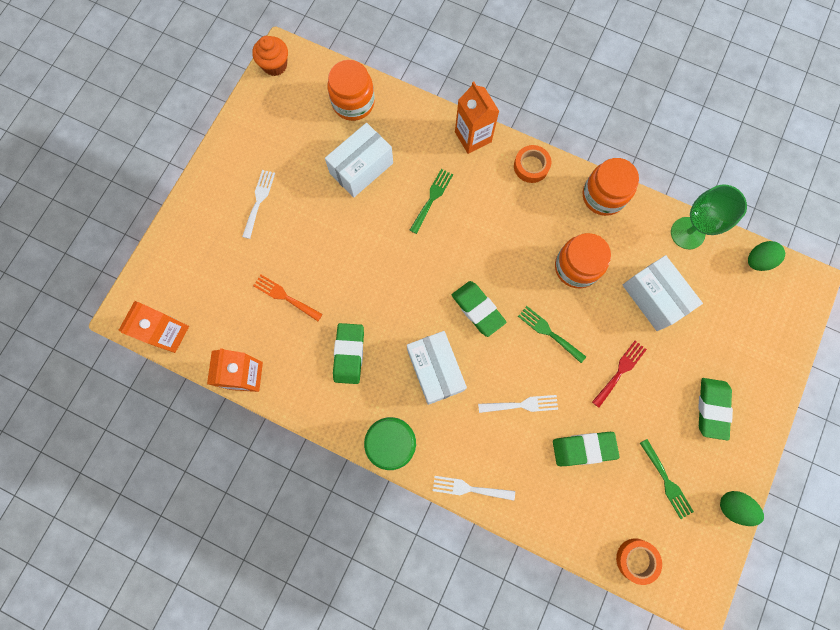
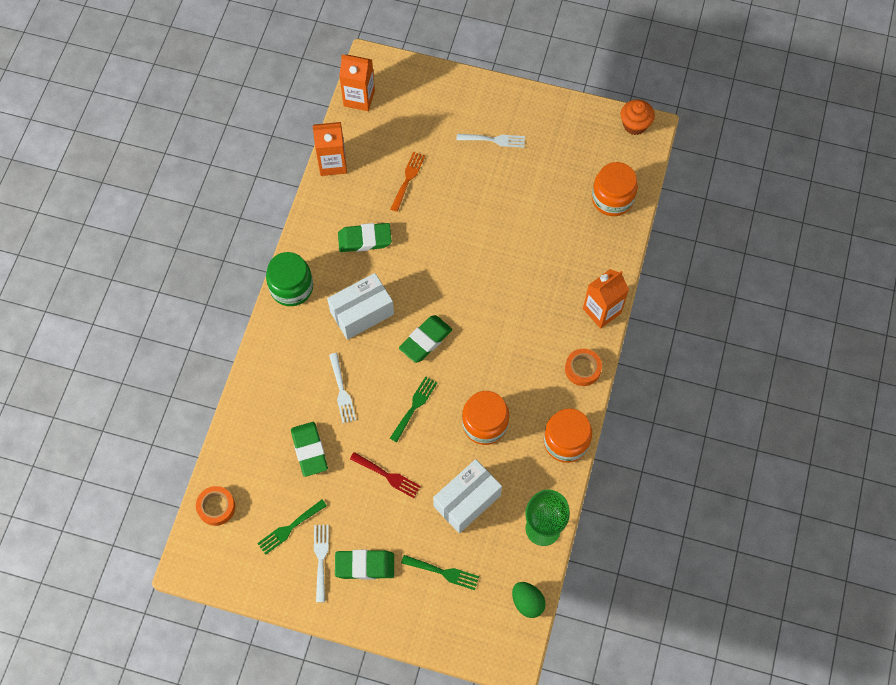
camera: 80 degrees right, 10 degrees down
white box [325,123,393,198] -> none
green fork [410,169,453,234] -> green fork moved to [401,555,479,590]
white fork [433,476,515,501] -> white fork moved to [314,525,329,602]
green egg [720,491,764,526] -> none

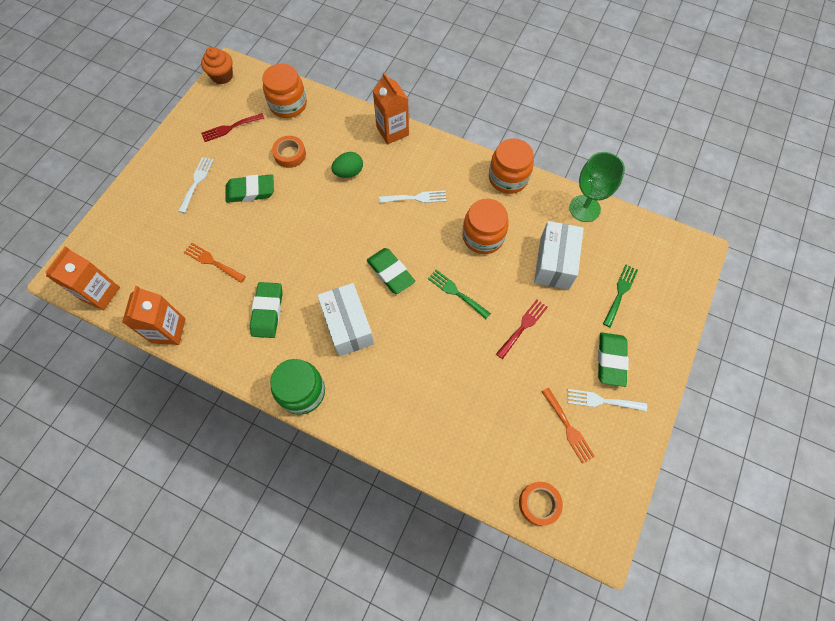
camera: 80 degrees left, 0 degrees up
green fork [257,500,327,555] -> orange fork [541,388,595,464]
green eraser [291,422,328,477] -> green eraser moved to [225,174,274,203]
white fork [329,353,356,423] -> white fork moved to [379,190,446,203]
white box [433,459,502,533] -> white box turned 45 degrees clockwise [534,221,584,290]
green egg [512,582,546,618] -> green egg moved to [331,152,363,178]
orange tape [565,349,602,386] -> orange tape moved to [272,136,306,168]
none -> red fork [201,113,264,142]

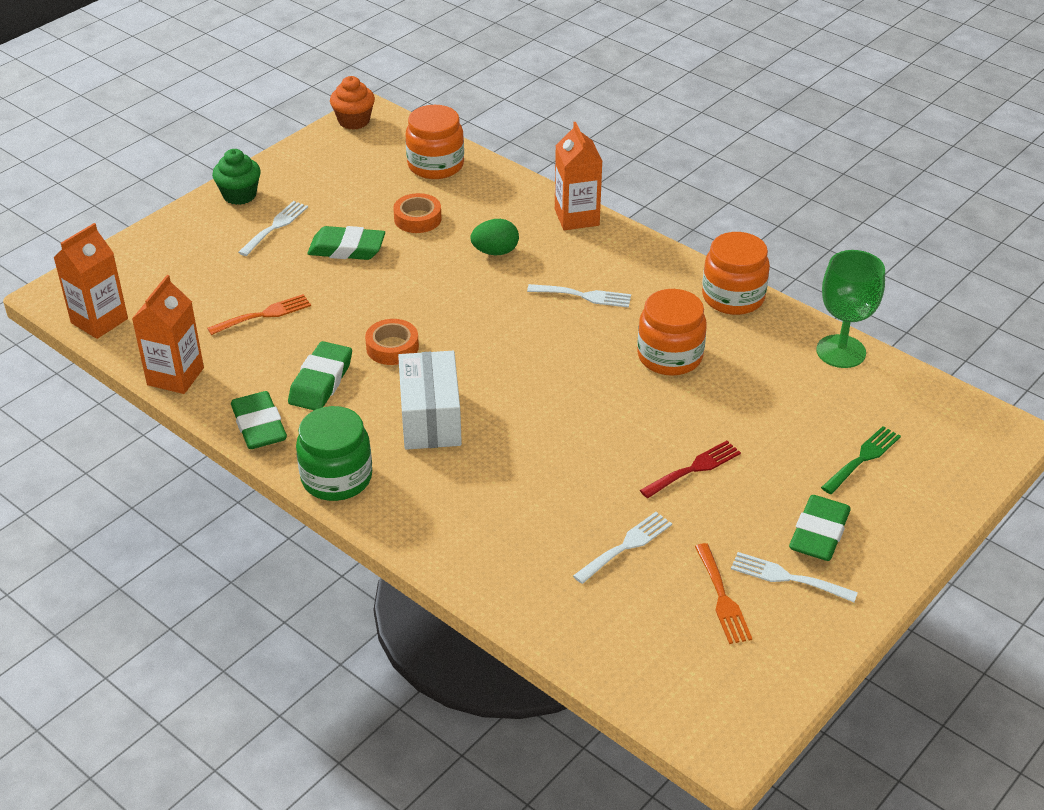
camera: 15 degrees right, 25 degrees down
orange fork [184,243,246,283] -> orange fork turned 105 degrees clockwise [207,294,311,335]
red fork [201,113,264,142] -> none
green eraser [367,248,415,294] -> green eraser moved to [231,391,287,449]
green fork [428,270,491,319] -> none
orange tape [519,482,563,526] -> orange tape moved to [365,319,419,365]
white box [534,221,584,290] -> none
none -> green cupcake [212,149,261,205]
none -> white fork [573,512,672,584]

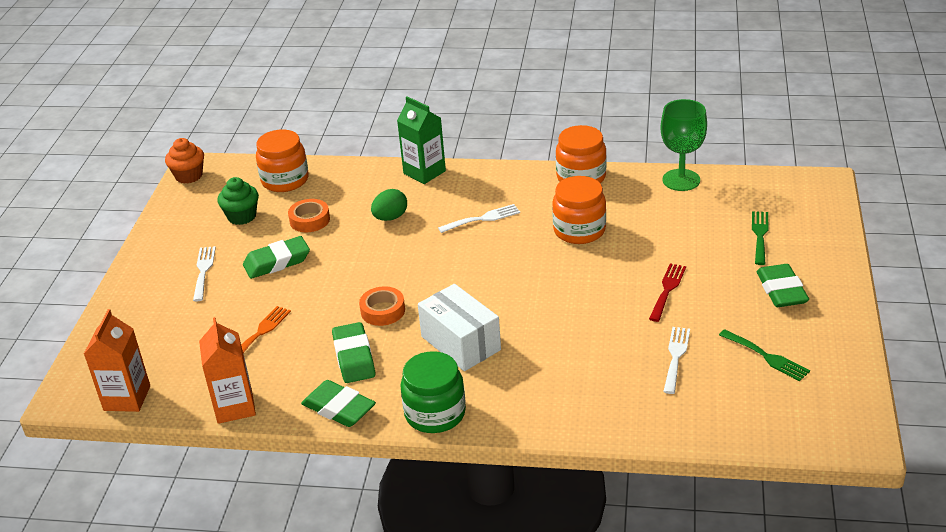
camera: 30 degrees left, 5 degrees down
green cupcake [212,149,261,205] -> green cupcake moved to [217,177,259,225]
orange carton [555,122,603,230] -> green carton [397,96,446,184]
orange fork [695,543,752,644] -> green fork [719,329,810,381]
white fork [731,552,858,602] -> none

